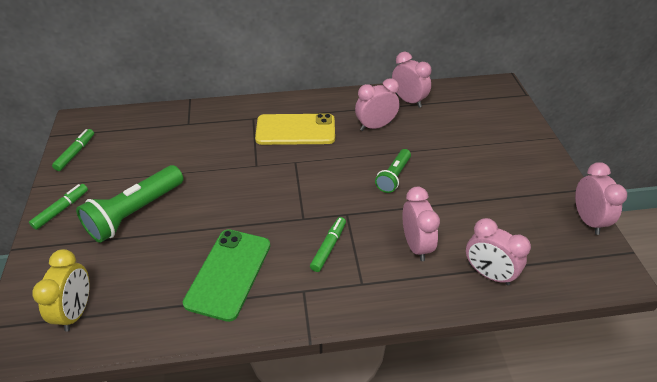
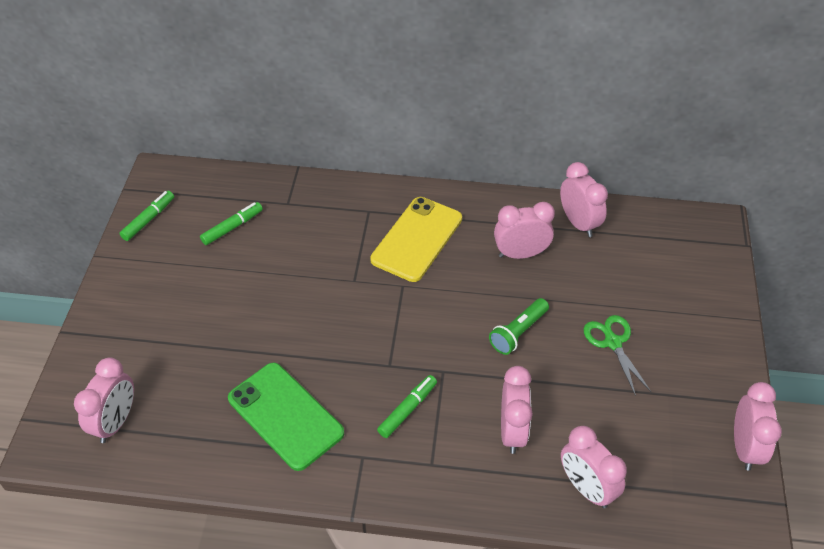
camera: 15 degrees right, 5 degrees up
green marker [29,184,88,230] -> green marker moved to [200,202,263,245]
yellow clock [32,249,90,332] -> pink clock [74,357,134,443]
green flashlight [76,165,184,243] -> none
green phone [183,229,270,322] -> green phone turned 75 degrees counterclockwise [228,363,344,471]
yellow phone [255,113,335,145] -> yellow phone turned 75 degrees counterclockwise [370,197,462,282]
none -> green scissors [584,315,651,396]

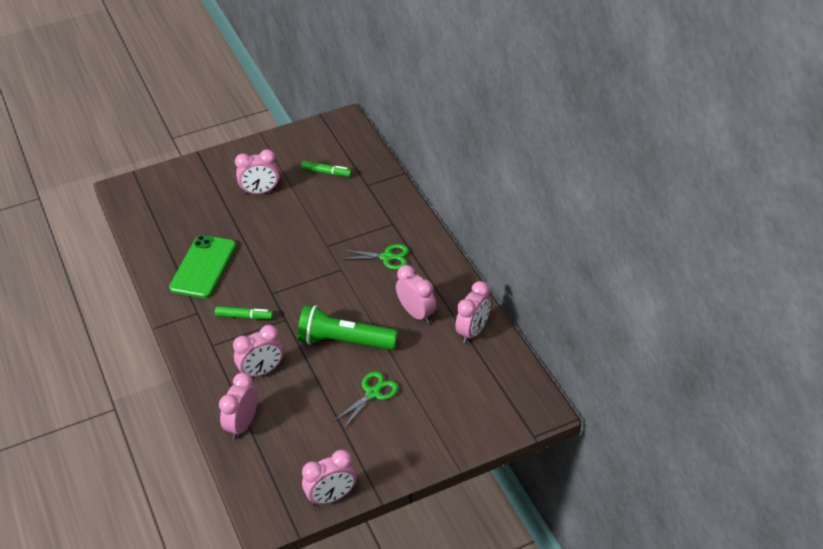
camera: 60 degrees right, 5 degrees down
pink clock [74,357,134,443] -> pink clock moved to [235,149,279,195]
green marker [119,191,174,241] -> none
yellow phone [370,197,462,282] -> green scissors [342,244,409,270]
green flashlight [489,298,549,355] -> green flashlight [298,305,398,350], size x1.71

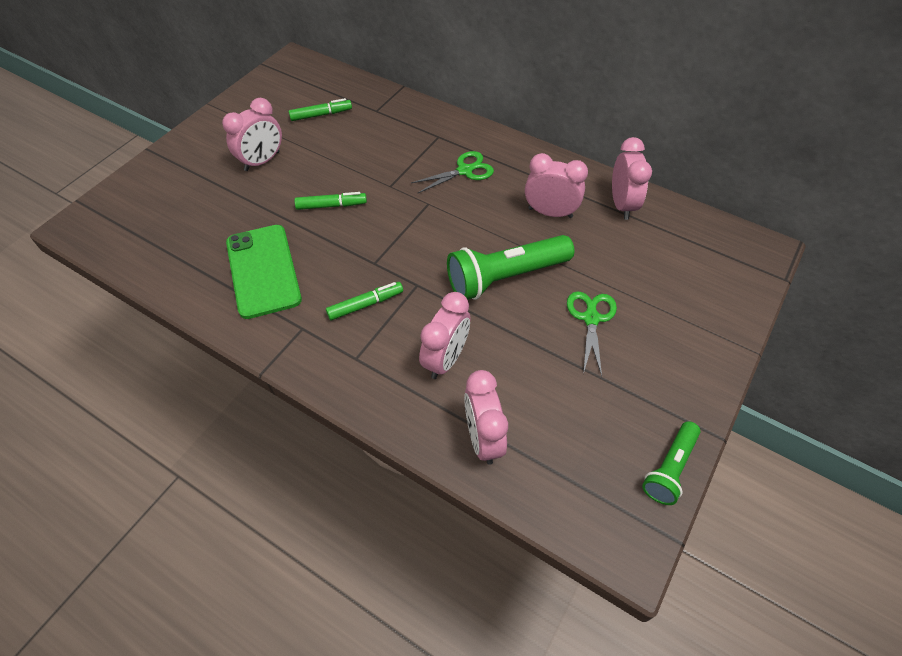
camera: 35 degrees left, 10 degrees up
pink clock [302,449,356,506] -> green flashlight [642,421,701,505]
none -> green marker [294,192,367,210]

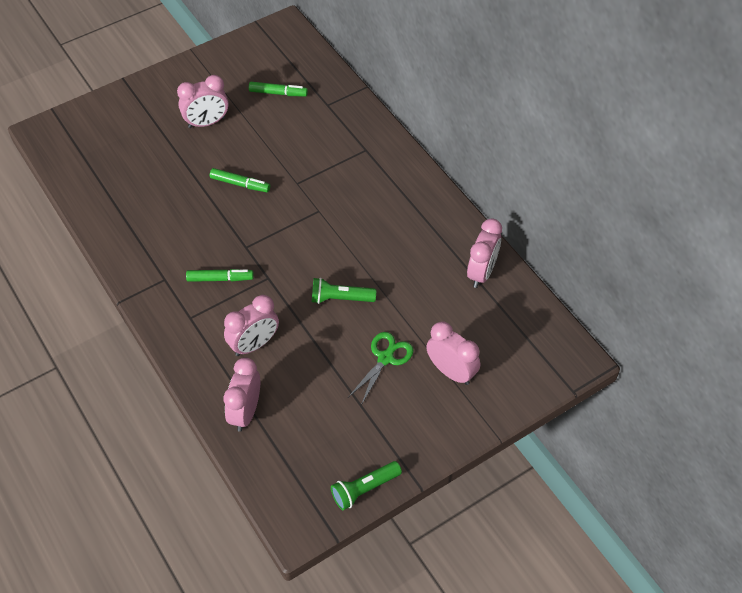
camera: 25 degrees right, 0 degrees up
green phone [226,225,302,319] -> none
green scissors [411,151,494,193] -> none
green flashlight [447,235,574,300] -> green flashlight [312,278,376,304], size x0.58
pink clock [525,153,588,218] -> pink clock moved to [426,321,480,385]

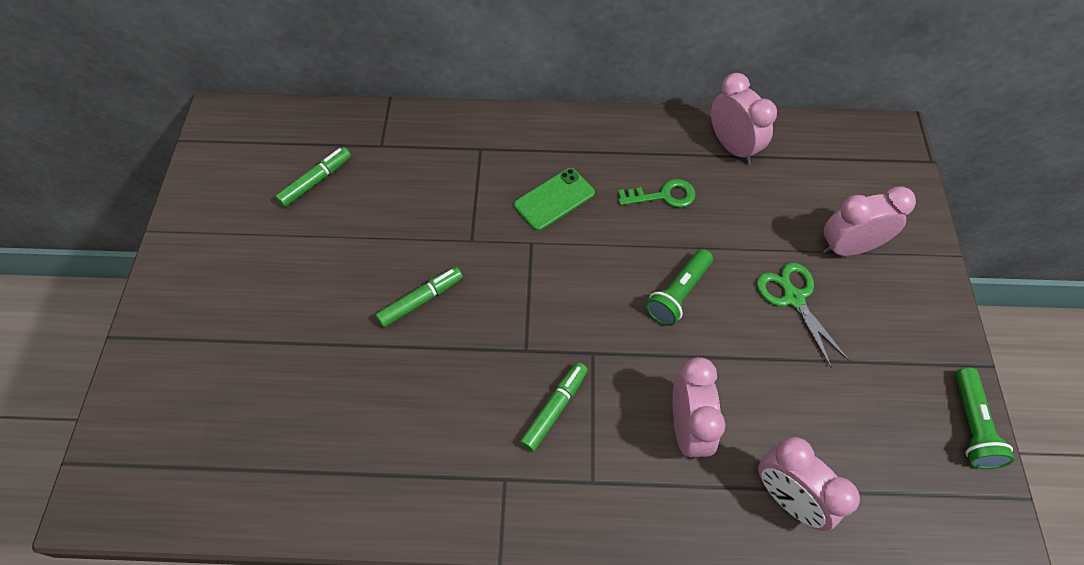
camera: 55 degrees left, 5 degrees up
pink clock [177,75,228,128] -> none
none -> green phone [514,168,595,231]
none -> green key [618,179,696,208]

